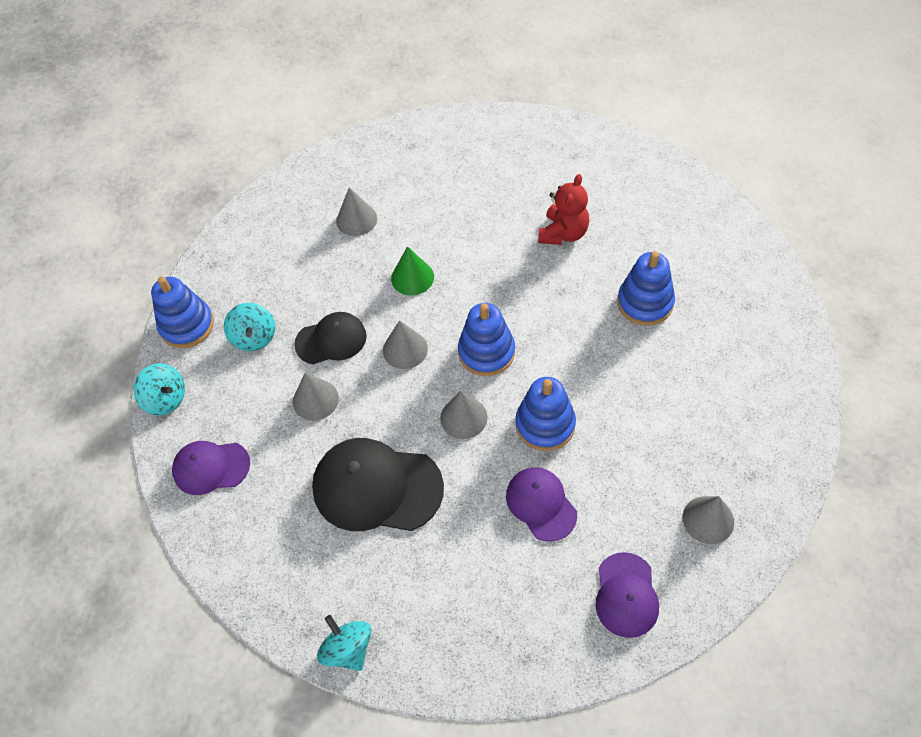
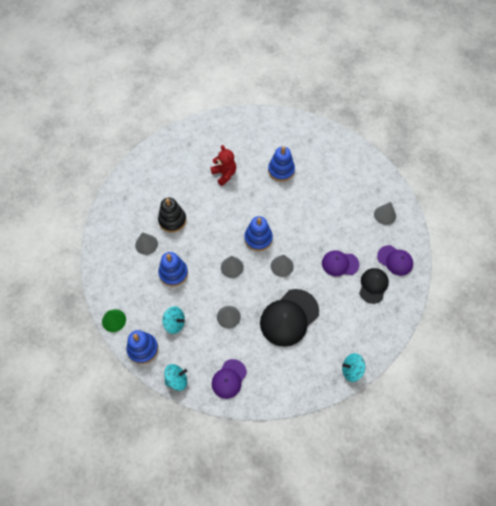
camera: 60 degrees left, 5 degrees up
black cap [294,312,367,364] -> black cap moved to [359,268,389,304]
green cone [391,246,434,296] -> green cone moved to [102,309,126,332]
blue stacking toy [516,377,576,451] -> blue stacking toy moved to [158,252,188,286]
none -> black stacking toy [158,198,186,232]

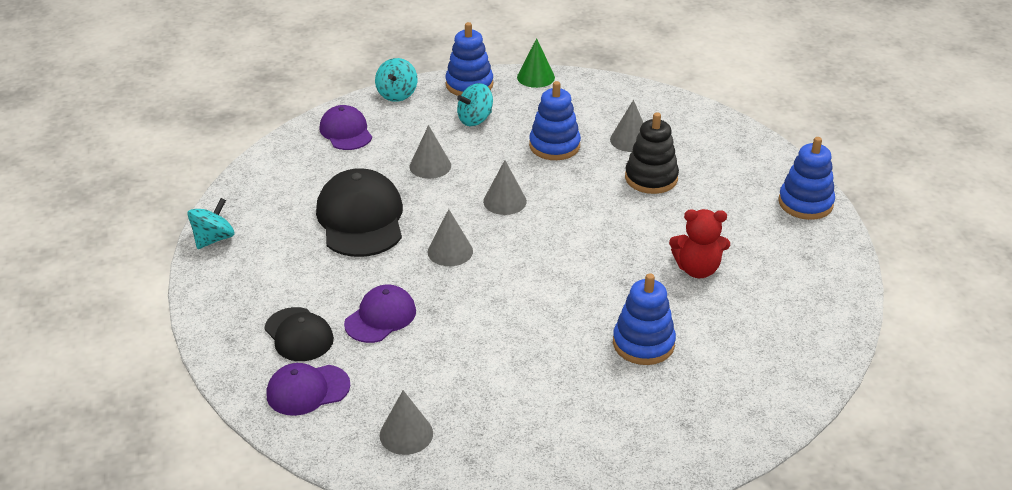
camera: 125 degrees right, 25 degrees down
blue stacking toy [244,216,273,251] -> blue stacking toy moved to [778,137,835,220]

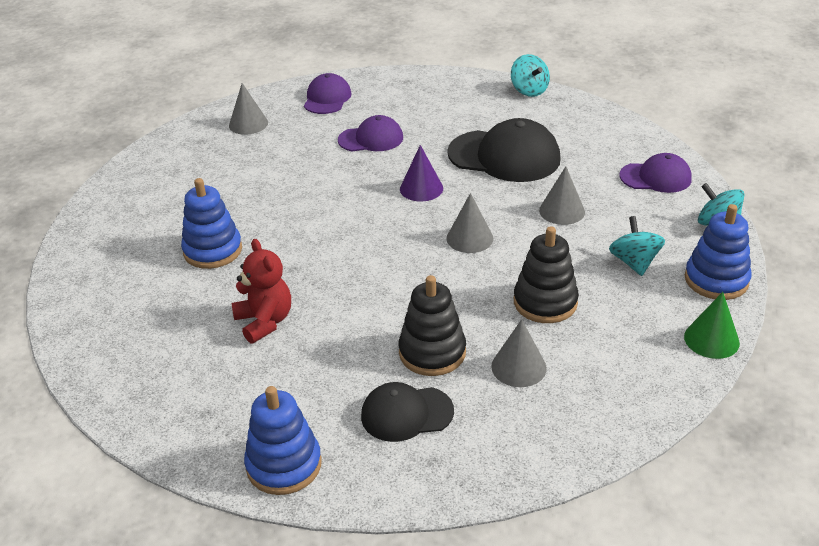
camera: 120 degrees right, 0 degrees up
black cap [264,307,334,361] -> black cap moved to [361,382,454,442]
purple cap [344,285,416,343] -> purple cap turned 75 degrees counterclockwise [338,115,403,151]
grey cone [428,209,473,266] -> purple cone [400,145,443,201]
blue stacking toy [529,81,581,160] -> black stacking toy [514,226,579,323]
red teddy bear [669,209,730,278] -> red teddy bear turned 120 degrees clockwise [231,239,291,344]

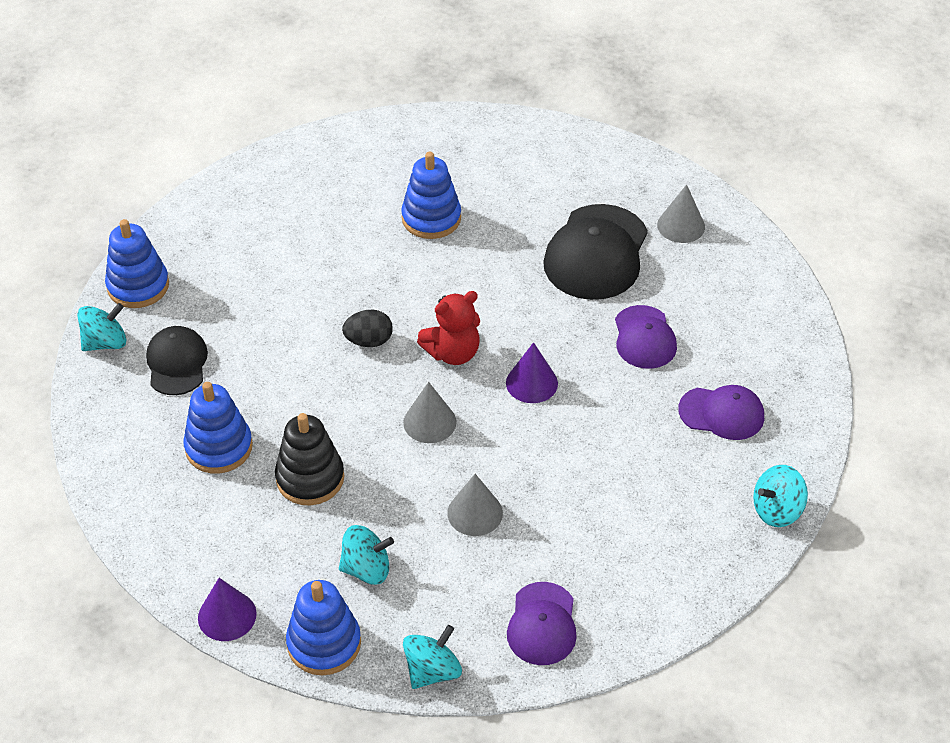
camera: 90 degrees right, 10 degrees up
red teddy bear [231,239,291,344] -> red teddy bear moved to [417,291,480,365]
purple cap [304,73,352,114] -> purple cap moved to [678,385,764,440]
black stacking toy [399,275,466,376] -> none
black cap [447,118,561,182] -> black cap moved to [543,204,648,300]
grey cone [491,319,547,387] -> blue stacking toy [183,382,253,474]
green cone [684,292,740,359] -> purple cone [198,578,257,641]
none -> turquoise spinning top [77,303,126,351]
none -> black egg [342,310,393,347]

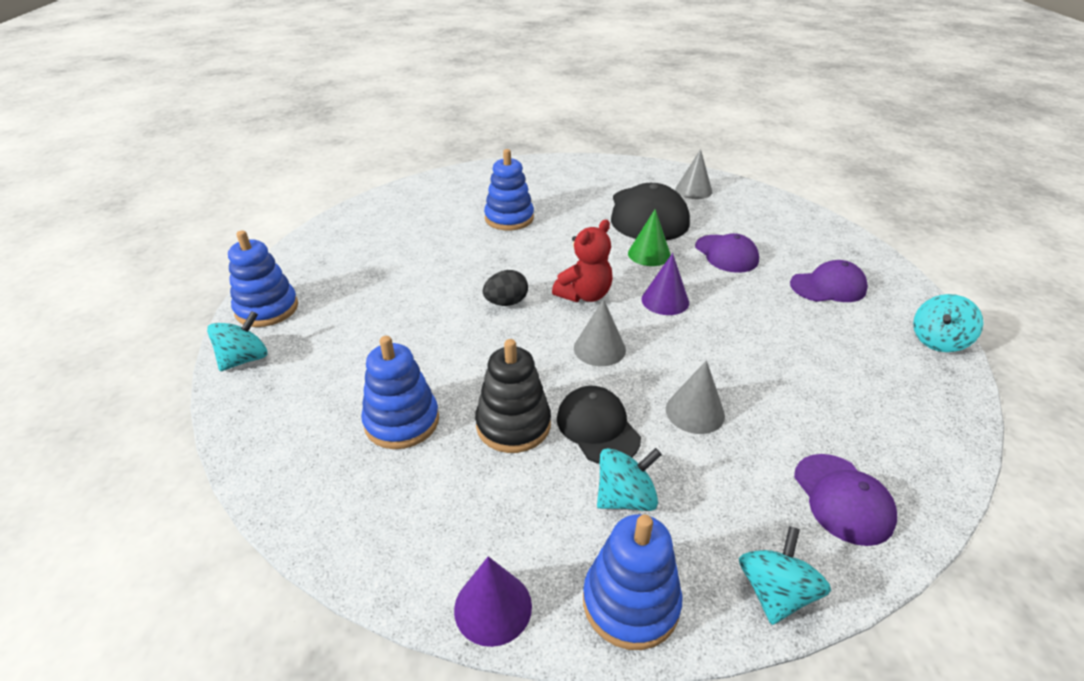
camera: 20 degrees left, 10 degrees down
black cap [146,326,208,395] -> black cap moved to [557,386,641,464]
none -> green cone [628,209,671,266]

